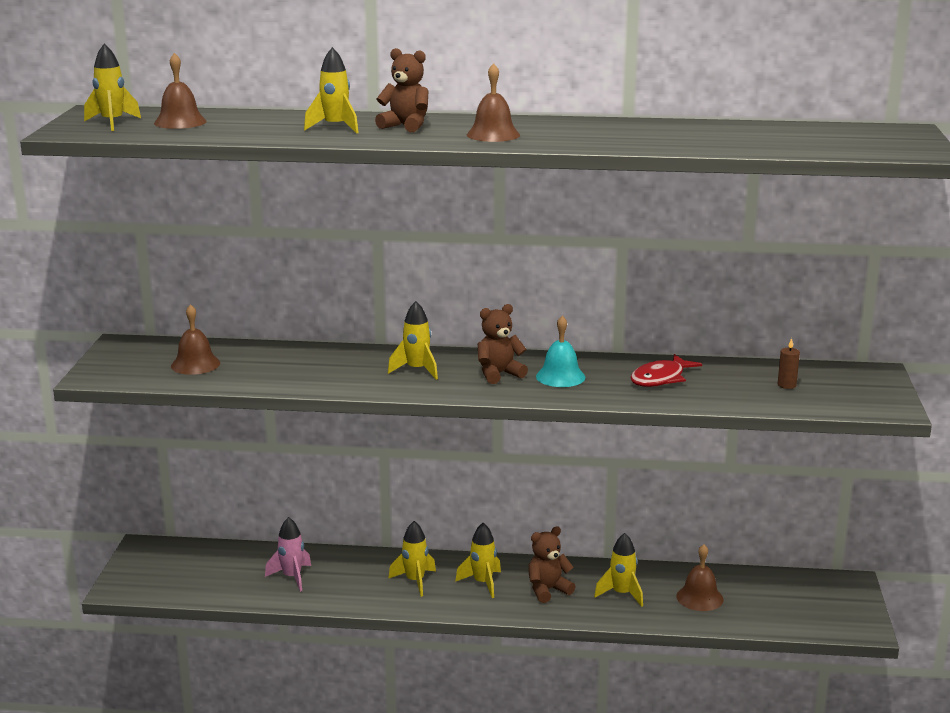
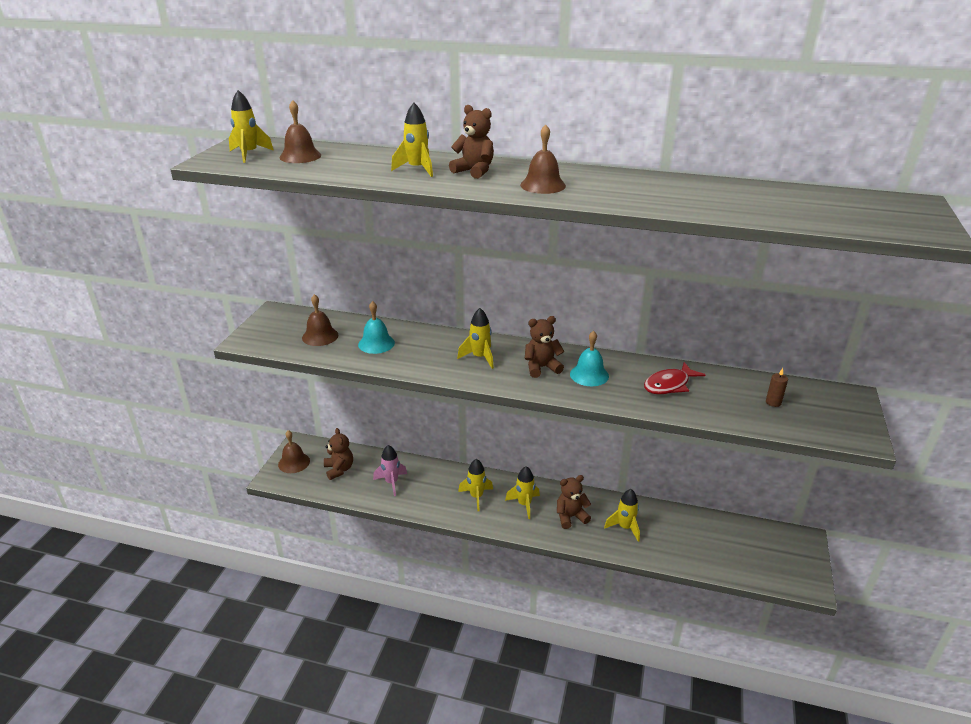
camera: 10 degrees right, 10 degrees up
brown bell [676,544,723,611] -> brown bell moved to [278,430,310,473]
none -> brown teddy bear [324,428,353,480]
none -> turquoise bell [358,301,395,354]

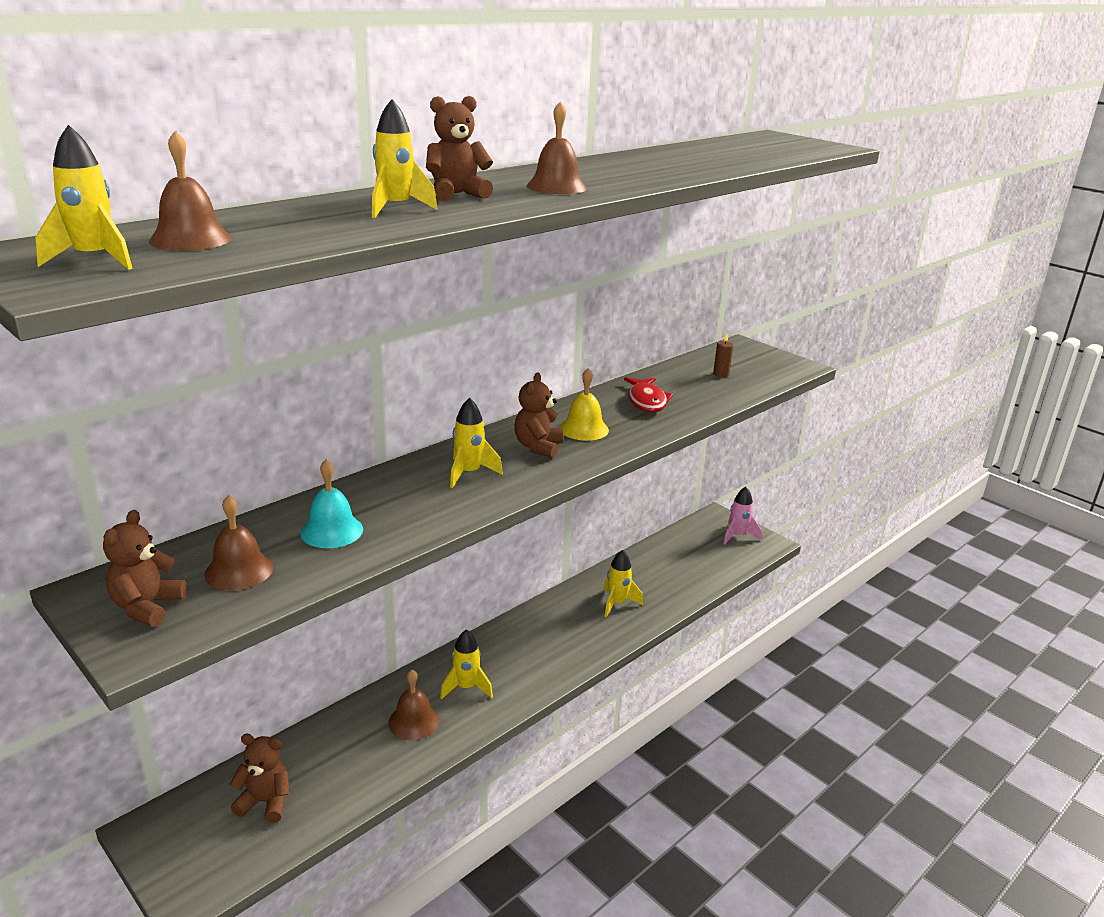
camera: 60 degrees left, 5 degrees down
brown bell [278,430,310,473] -> brown bell moved to [388,670,439,740]
pink rocket [373,445,407,496] -> pink rocket moved to [723,487,761,545]
yellow rocket [505,466,540,519] -> none
brown teddy bear [557,475,591,529] -> brown teddy bear moved to [103,510,187,627]
turquoise bell [570,331,609,386] -> yellow bell [560,368,609,441]

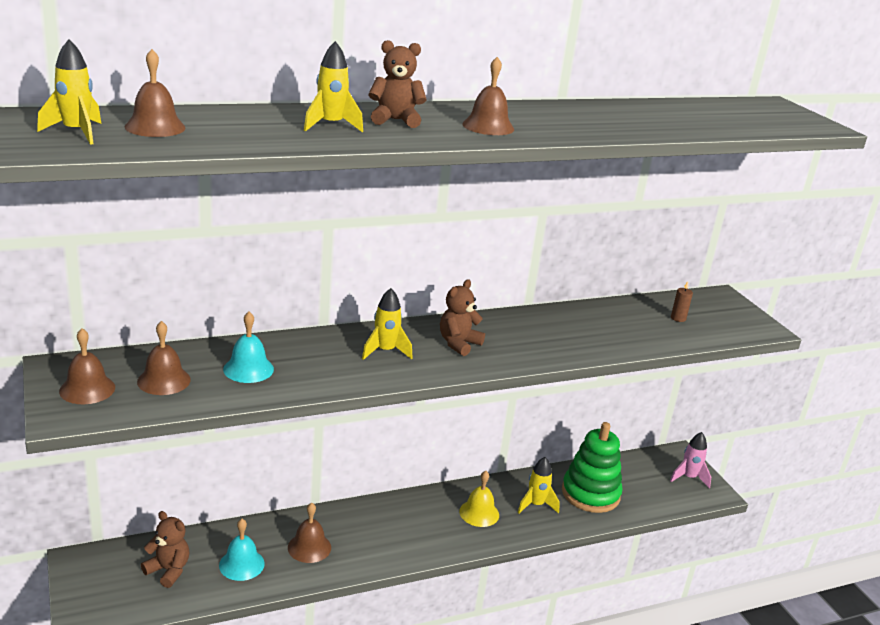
camera: 20 degrees right, 0 degrees up
brown teddy bear [103,510,187,627] -> brown bell [59,328,115,404]
yellow rocket [440,629,493,699] -> none
yellow bell [560,368,609,441] -> yellow bell moved to [459,471,499,527]
red fish [624,377,673,412] -> none
none -> turquoise bell [219,519,265,581]
none -> green stacking toy [562,422,623,513]

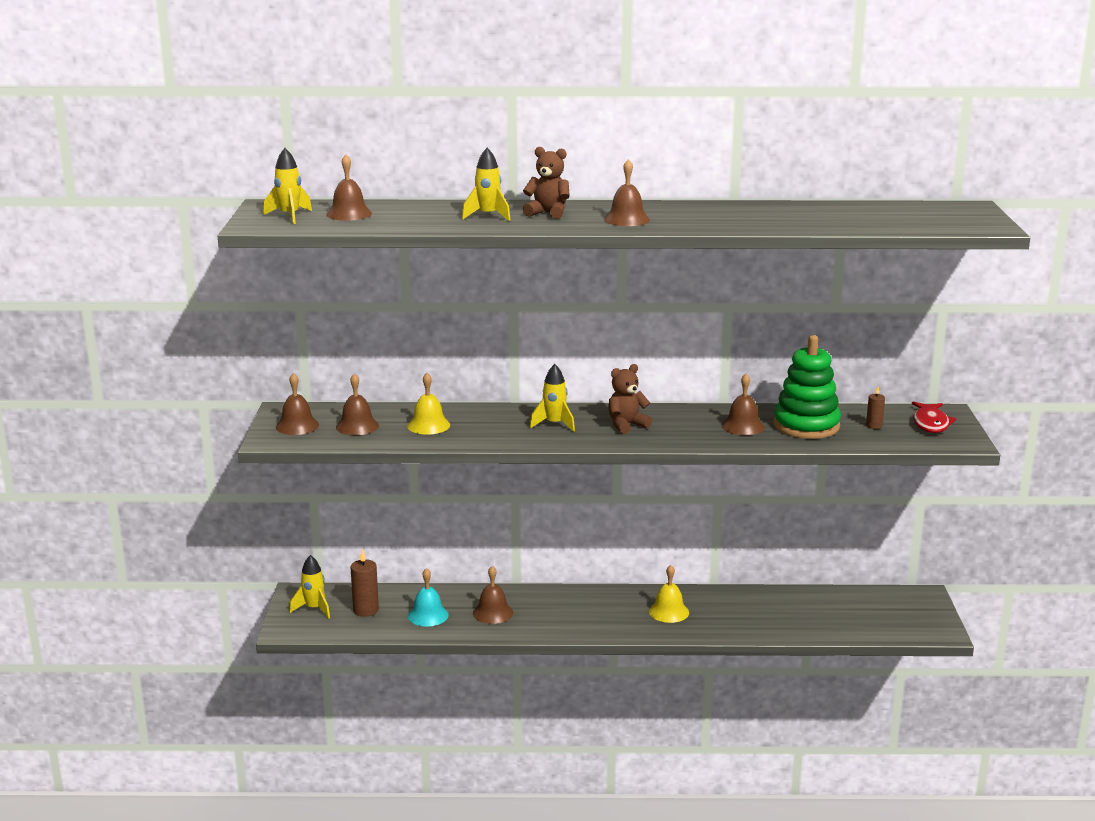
camera: 25 degrees right, 5 degrees down
brown teddy bear [141,511,189,588] -> brown candle [351,548,379,617]
turquoise bell [223,312,274,383] -> yellow bell [407,373,450,435]
yellow rocket [518,457,560,514] -> yellow rocket moved to [290,555,330,619]
green stacking toy [562,422,623,513] -> green stacking toy moved to [774,335,841,439]
pink rocket [670,432,711,488] -> none
none -> brown bell [721,374,765,435]
none -> red fish [912,402,956,433]

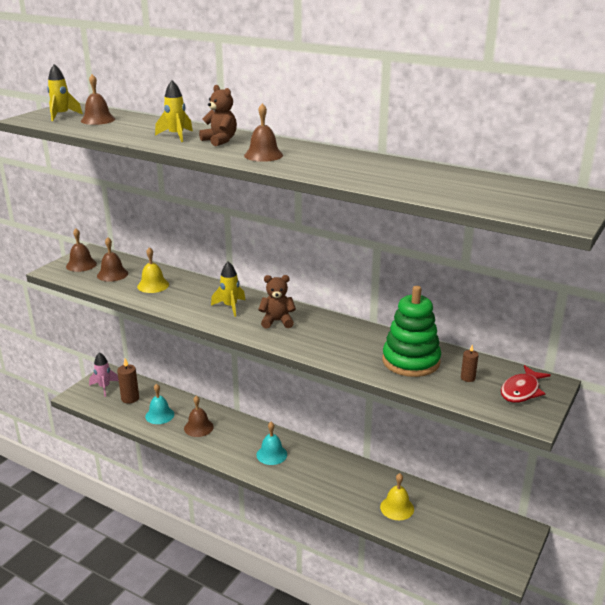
camera: 30 degrees right, 5 degrees up
yellow rocket [290,555,330,619] -> pink rocket [89,352,119,397]
yellow bell [649,565,689,623] -> yellow bell moved to [380,473,414,520]
brown bell [721,374,765,435] -> none
none -> turquoise bell [257,422,287,465]

